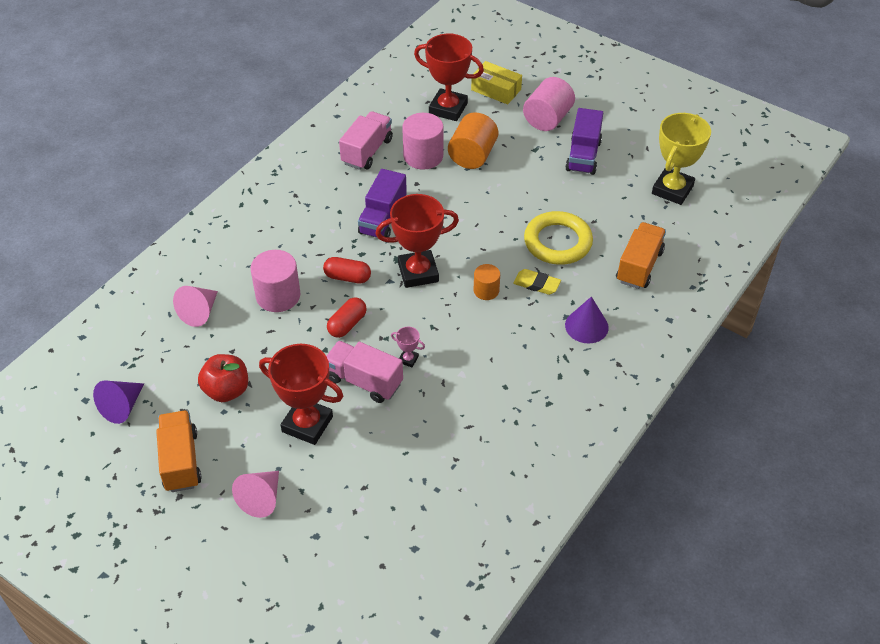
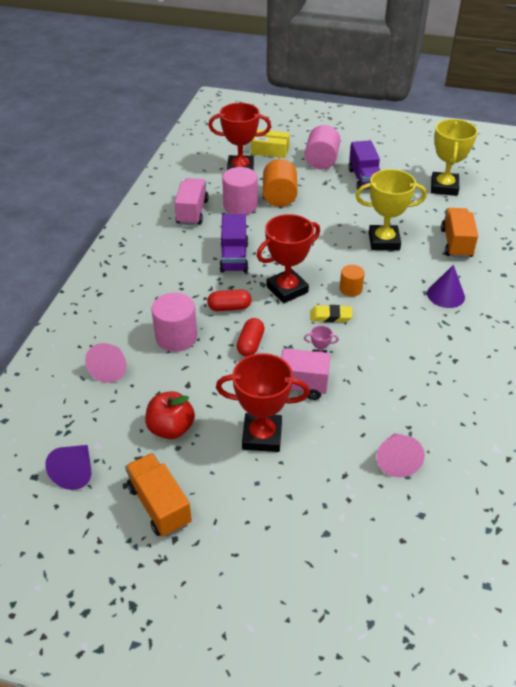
camera: 20 degrees left, 5 degrees down
pink cone [232,471,279,518] -> pink cone moved to [376,433,425,477]
yellow eraser [513,269,561,295] -> yellow eraser moved to [311,305,353,322]
yellow ring [524,211,593,265] -> yellow trophy [355,169,427,250]

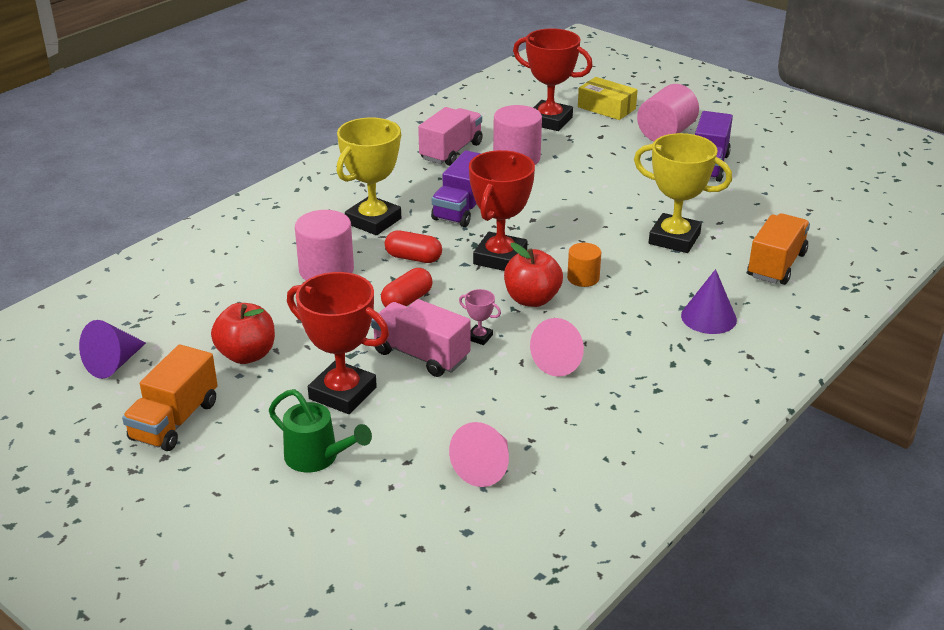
camera: 25 degrees right, 10 degrees down
pink cone [85,343,126,383] -> pink cone moved to [530,318,584,377]
orange truck [125,453,192,537] -> orange truck turned 150 degrees counterclockwise [122,344,218,451]
red trophy [257,214,320,303] -> red trophy turned 60 degrees counterclockwise [469,150,535,271]
orange cylinder [263,159,298,207] -> none
yellow eraser [311,305,353,322] -> red apple [504,243,563,307]
yellow trophy [431,119,478,196] -> yellow trophy moved to [337,117,401,235]
none -> green watering can [269,389,372,472]

